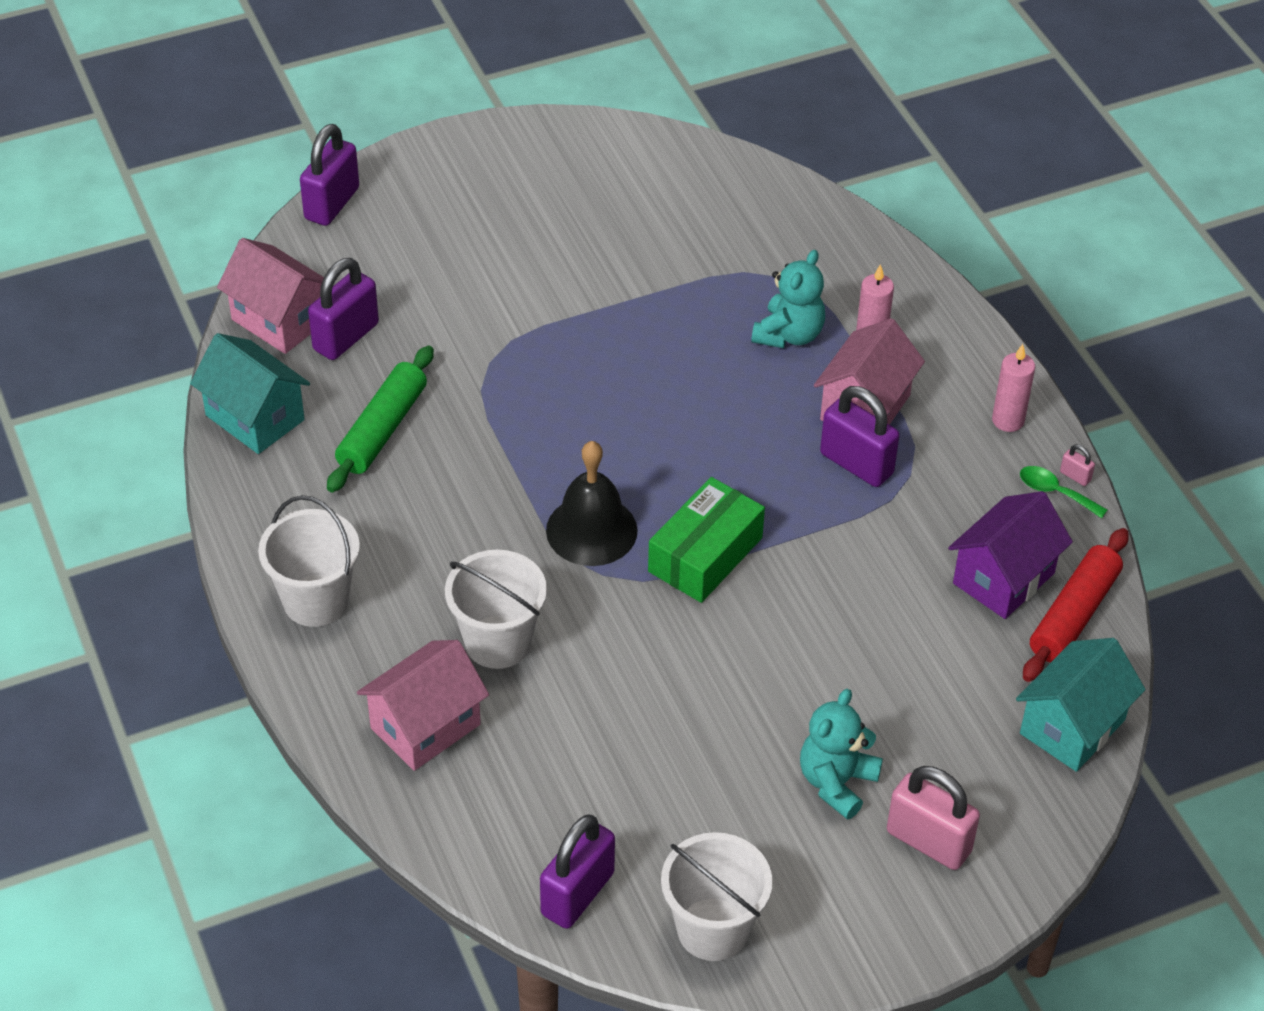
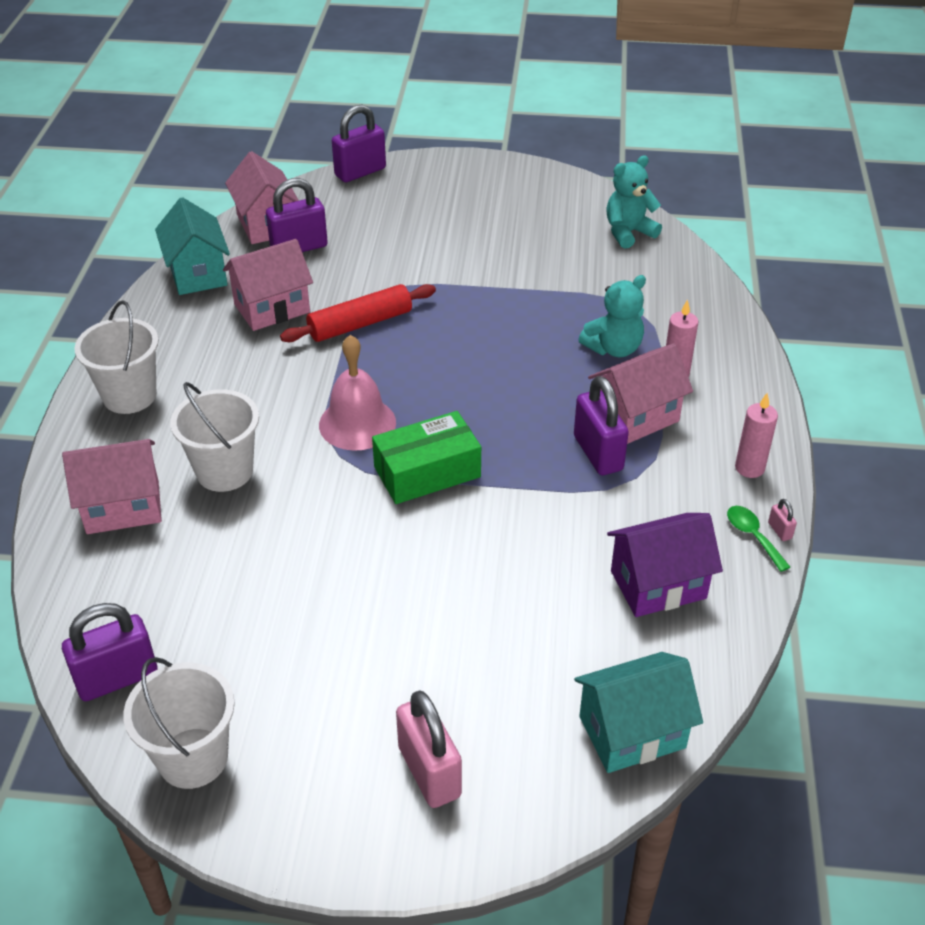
camera: 30 degrees right, 5 degrees down
green rolling pin [327,346,434,492] -> pink house [223,239,313,331]
black bell [546,441,638,566] -> pink bell [319,335,396,451]
turquoise teddy bear [800,689,883,820] -> turquoise teddy bear moved to [606,155,662,249]
red rolling pin [1023,528,1129,682] -> red rolling pin moved to [280,284,436,342]

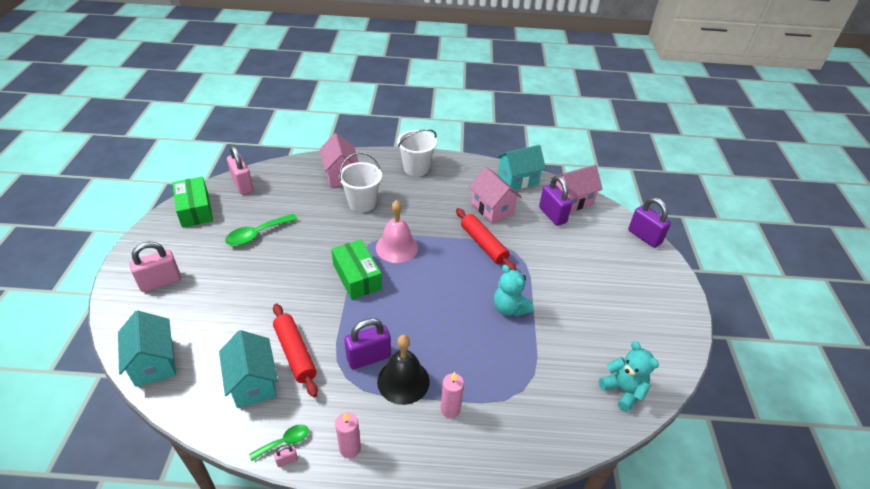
camera: 85 degrees right, 0 degrees up
purple padlock [62,603,158,701] -> pink padlock [227,145,253,195]
white bucket [123,657,235,789] -> green box [173,176,213,228]
turquoise teddy bear [578,275,646,357] -> turquoise teddy bear moved to [494,265,534,316]
pink house [588,343,693,444] -> black bell [377,335,430,405]
purple house [607,513,723,617] -> turquoise house [219,330,278,408]
none -> green spoon [225,214,297,246]
none -> red rolling pin [273,303,318,397]

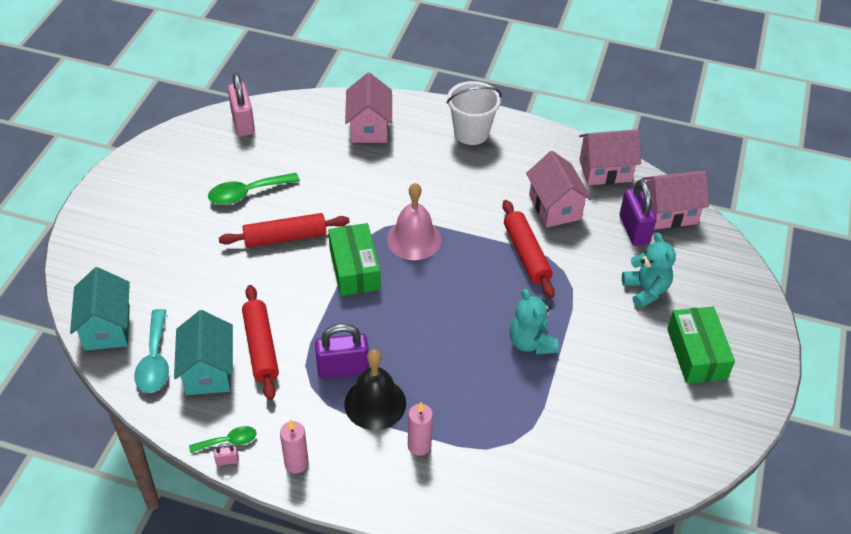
camera: 15 degrees right, 5 degrees up
pink padlock [129,241,181,292] -> none
green box [173,176,213,228] -> green box moved to [667,307,735,384]
white bucket [339,152,382,212] -> none
turquoise house [497,145,546,190] -> pink house [579,129,641,185]
turquoise teddy bear [599,341,659,412] -> turquoise teddy bear moved to [622,232,676,308]
purple padlock [628,198,671,248] -> none
none -> turquoise spoon [134,309,169,393]
none -> red rolling pin [219,213,349,247]

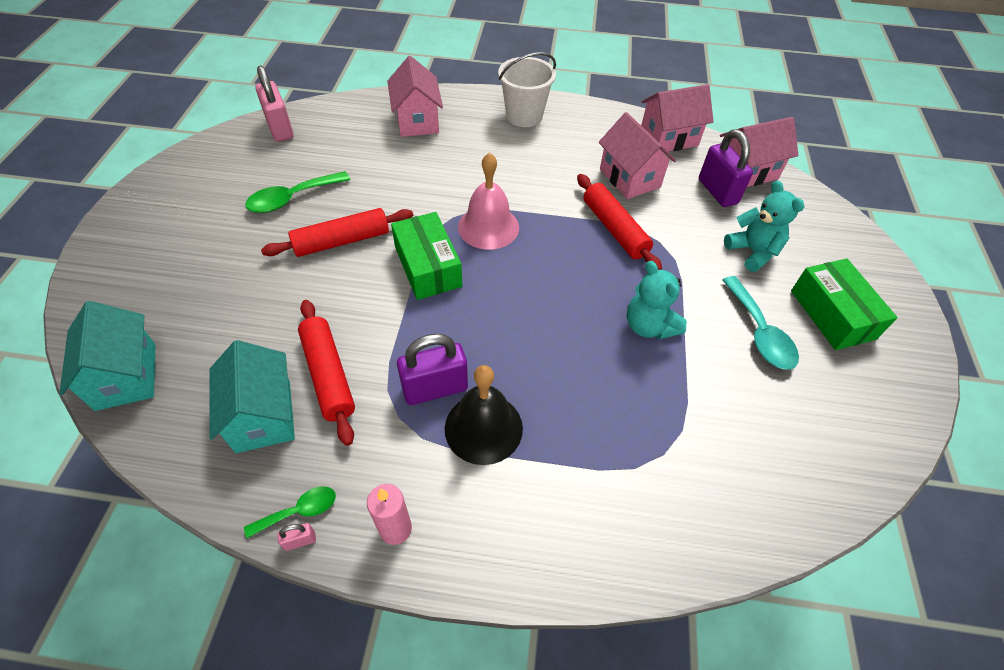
camera: 10 degrees left, 5 degrees up
turquoise spoon [134,309,169,393] -> turquoise spoon moved to [722,276,799,370]
pink candle [408,402,433,456] -> none

